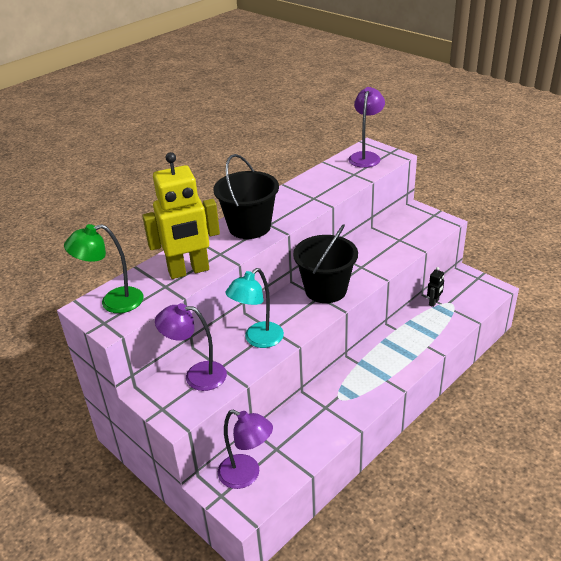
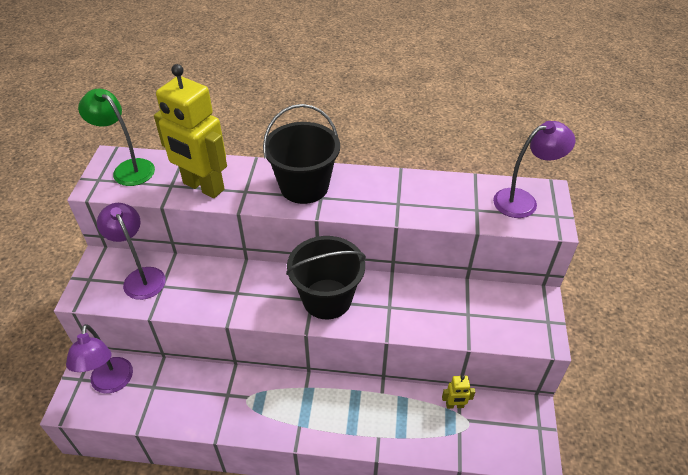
camera: 50 degrees right, 10 degrees up
turquoise lamp [226,268,284,348] -> none
black robot [427,267,444,307] -> yellow robot [442,375,475,409]

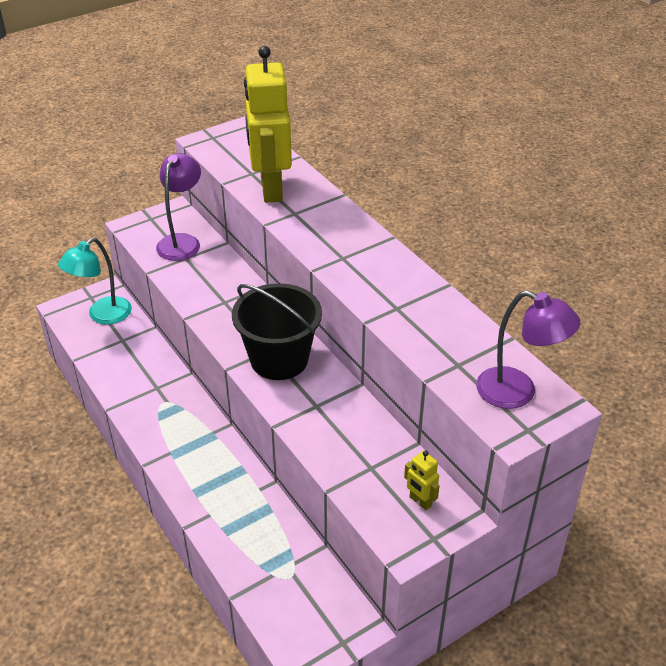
camera: 50 degrees right, 5 degrees down
purple lamp [66,324,133,394] -> turquoise lamp [58,238,132,325]
green lamp [78,89,155,186] -> none
black bucket [263,104,340,204] -> none
yellow robot [442,375,475,409] -> yellow robot moved to [404,450,440,510]

